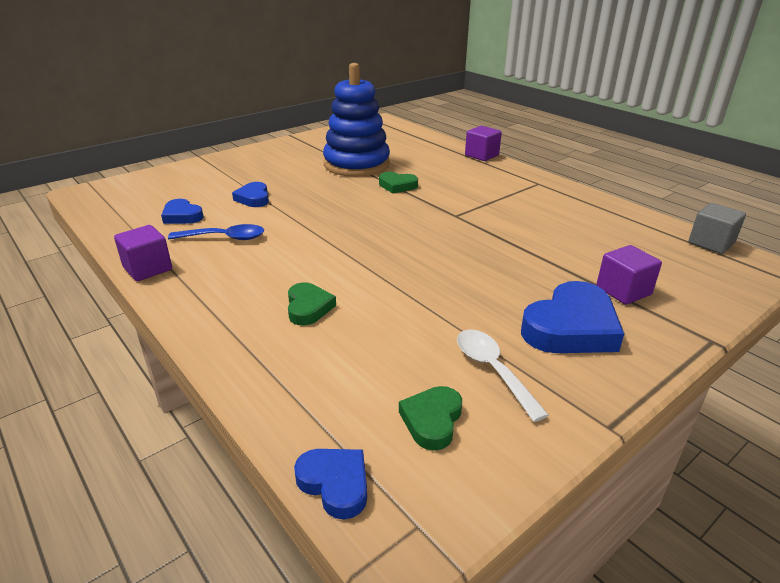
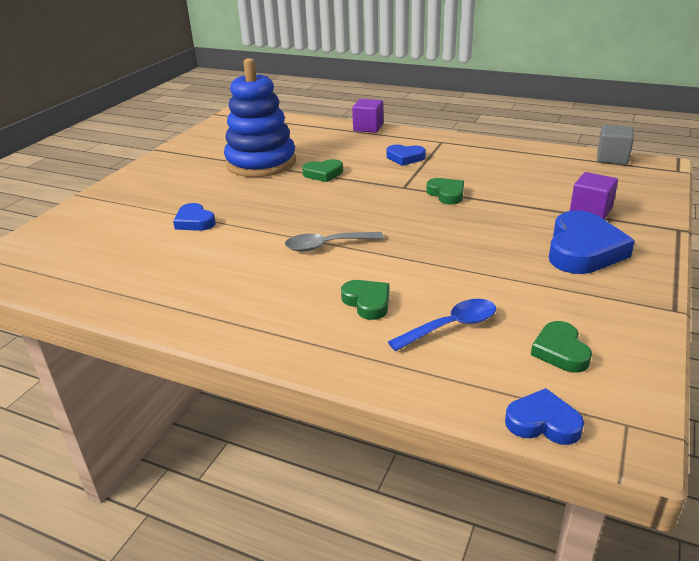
camera: 25 degrees left, 0 degrees up
purple cube [114,225,172,281] -> none
blue heart [161,199,203,224] -> blue heart moved to [387,145,426,166]
blue spoon [168,224,264,240] -> blue spoon moved to [388,299,496,351]
white spoon [457,330,549,422] -> none
none -> grey spoon [285,232,384,252]
none -> green heart [426,178,464,205]

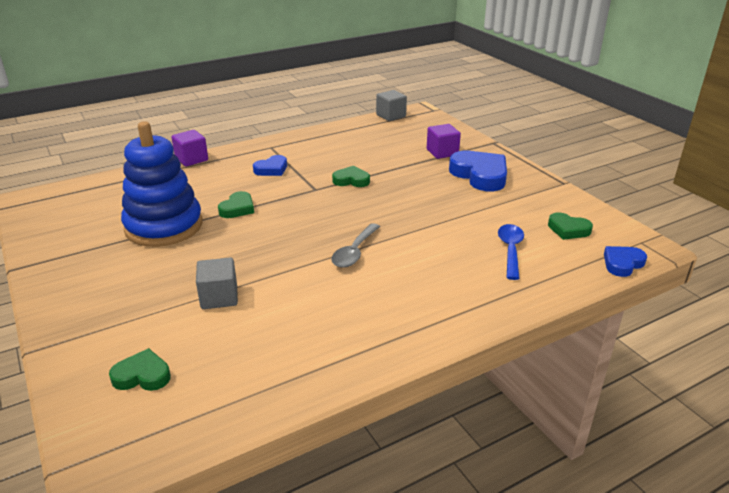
camera: 55 degrees left, 0 degrees up
blue heart [173,203,216,231] -> grey cube [196,258,238,309]
green heart [341,280,389,320] -> green heart moved to [109,348,171,391]

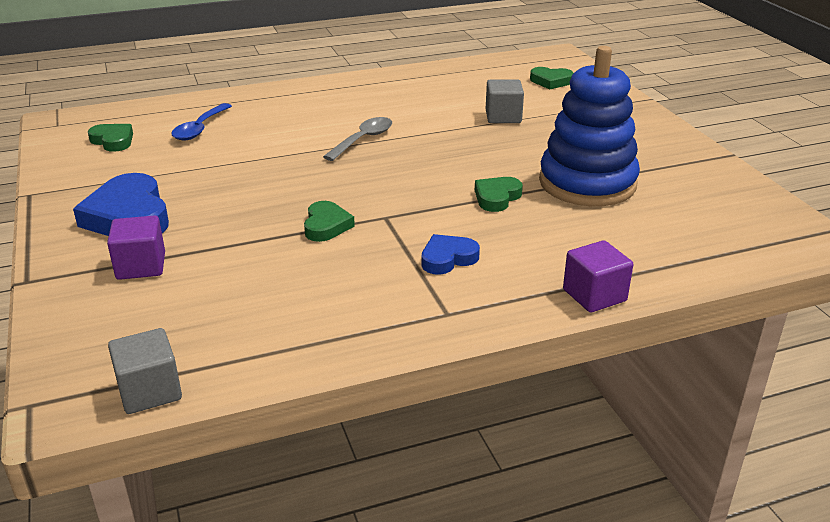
camera: 170 degrees left, 0 degrees up
green heart [332,166,370,187] -> green heart turned 105 degrees counterclockwise [304,201,355,242]
blue heart [604,246,647,277] -> none

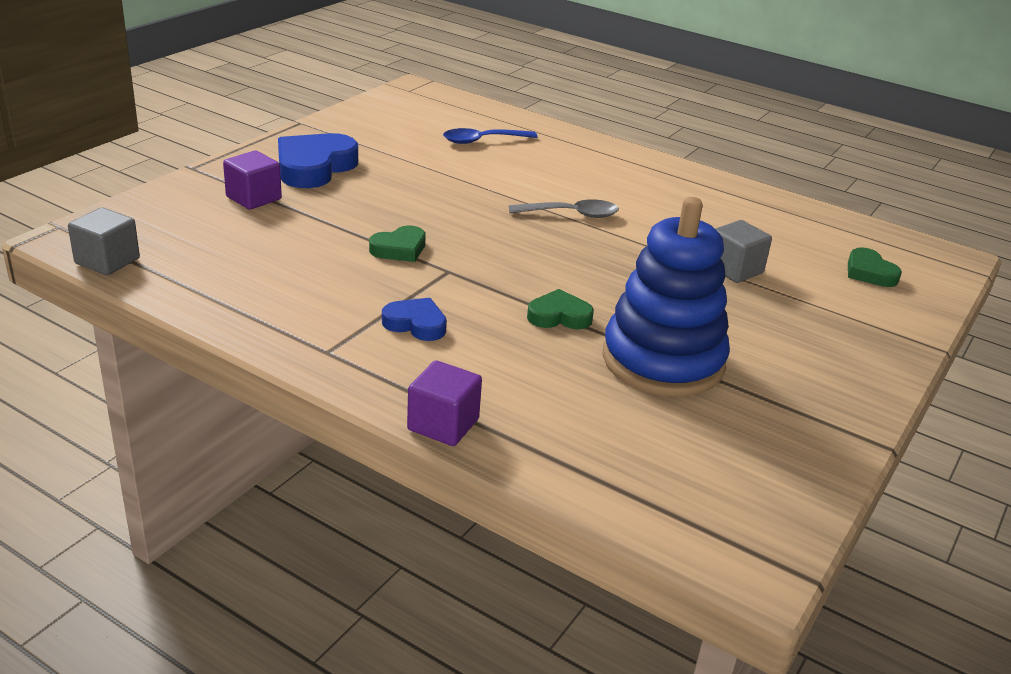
camera: 50 degrees right, 0 degrees up
green heart [88,124,133,152] -> none

